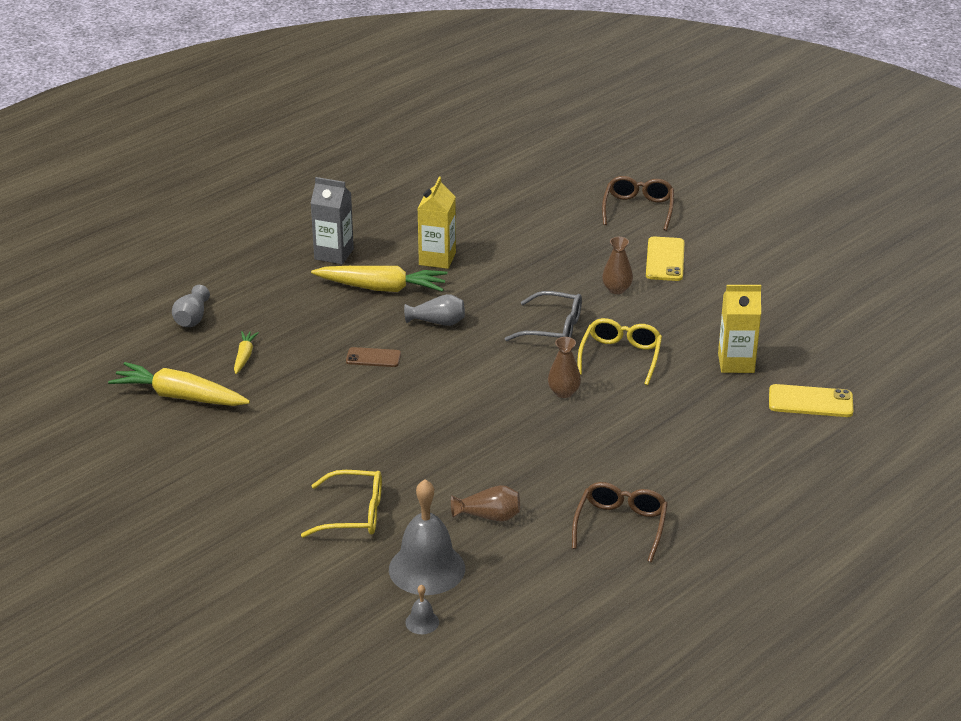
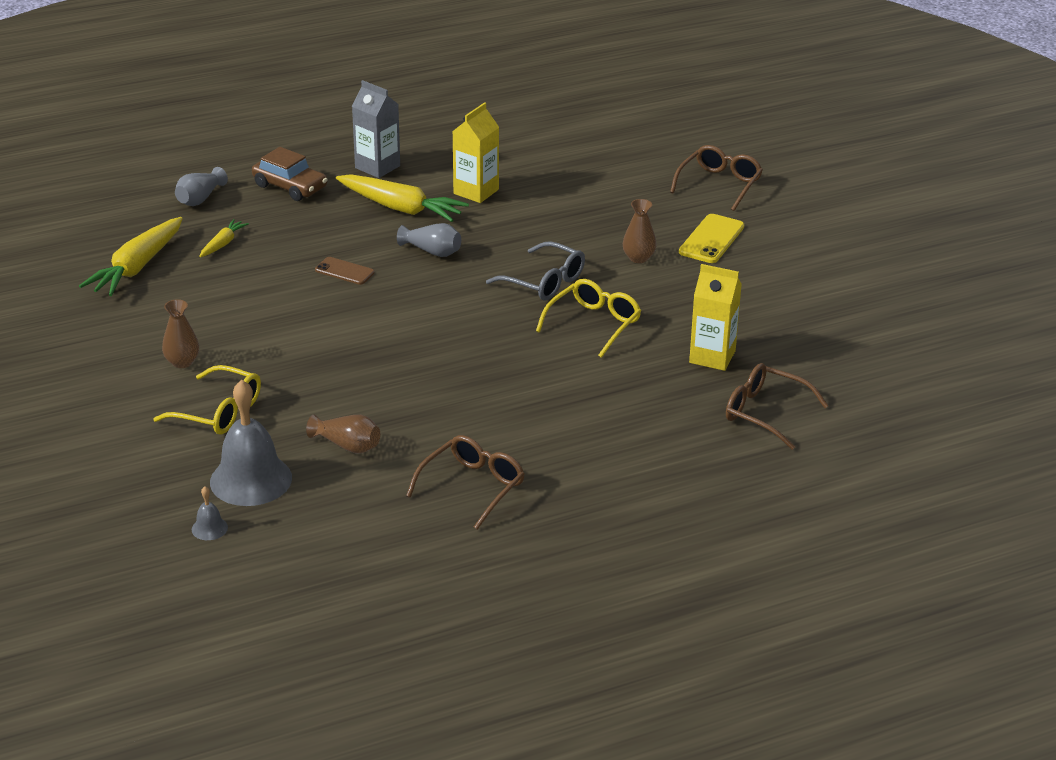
camera: 20 degrees right, 0 degrees up
yellow carrot [108,362,250,406] -> yellow carrot turned 105 degrees counterclockwise [79,217,183,296]
brown vase [548,337,581,398] -> brown vase moved to [162,299,199,368]
yellow phone [769,384,853,417] -> brown glasses [726,363,829,450]
none -> brown car [252,147,328,201]

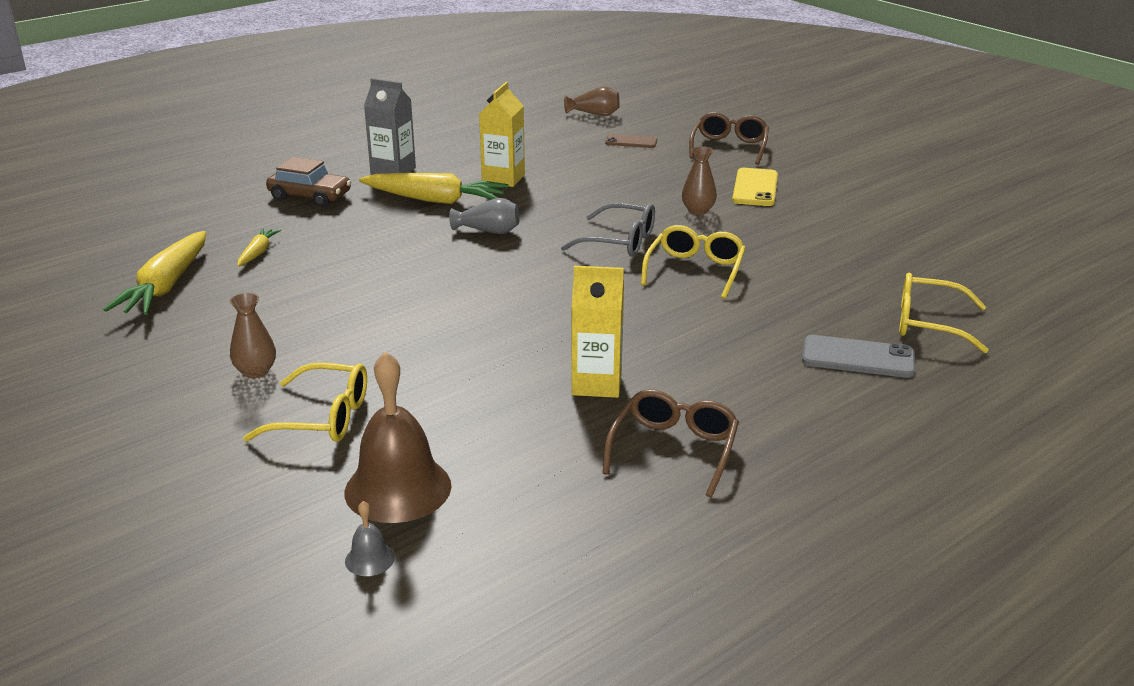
camera: 15 degrees left, 5 degrees down
grey vase [175,167,228,206] -> none
grey bell [210,380,292,506] -> brown bell [345,351,451,523]
brown vase [306,415,380,453] -> brown vase moved to [564,87,620,116]
brown phone [315,257,375,285] -> brown phone moved to [605,134,657,148]
yellow carton [689,264,742,371] -> yellow carton moved to [571,266,624,398]
brown glasses [726,363,829,450] -> yellow glasses [899,273,988,353]
none -> grey phone [802,335,915,378]

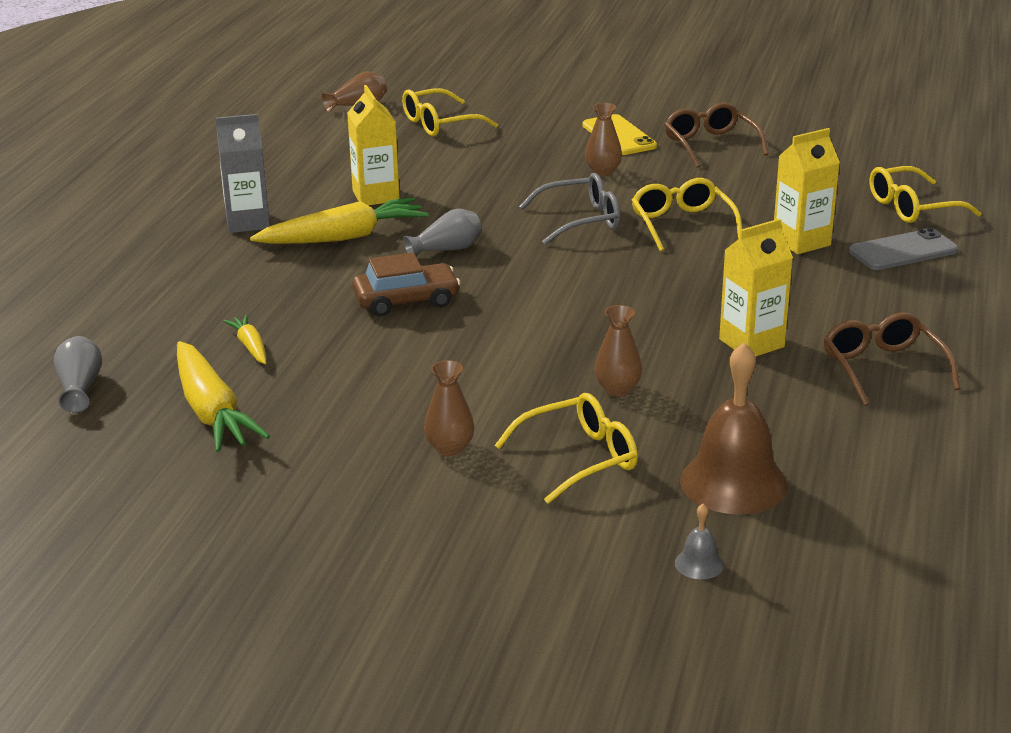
camera: 35 degrees left, 0 degrees up
brown car [266,157,351,207] -> brown car moved to [352,252,460,316]
grey bell [345,501,395,576] -> grey bell moved to [675,504,724,579]
brown phone [605,134,657,148] -> yellow glasses [402,88,498,136]
brown glasses [689,112,769,165] -> brown glasses moved to [664,103,769,168]
none -> grey vase [54,336,102,413]
none -> brown vase [594,305,642,396]
none -> yellow carton [774,128,840,254]

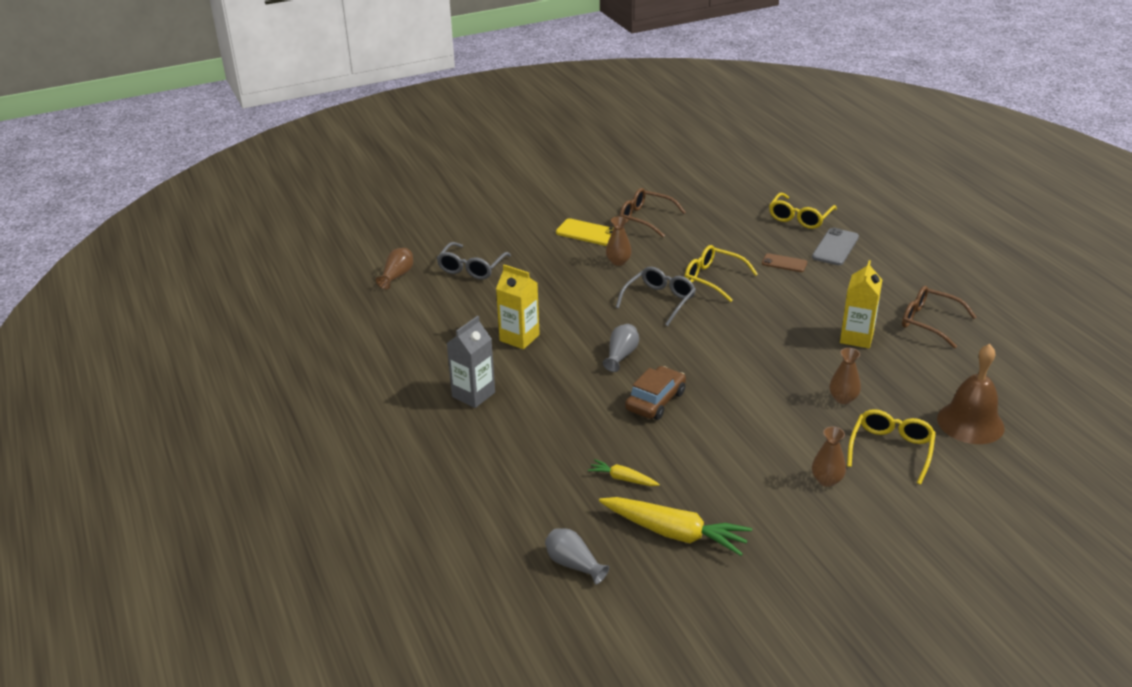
camera: 40 degrees left, 5 degrees up
yellow carrot [250,197,429,244] -> none
yellow glasses [402,88,498,136] -> grey glasses [437,242,511,280]
grey bell [675,504,724,579] -> none
yellow carton [774,128,840,254] -> brown phone [762,253,807,272]

